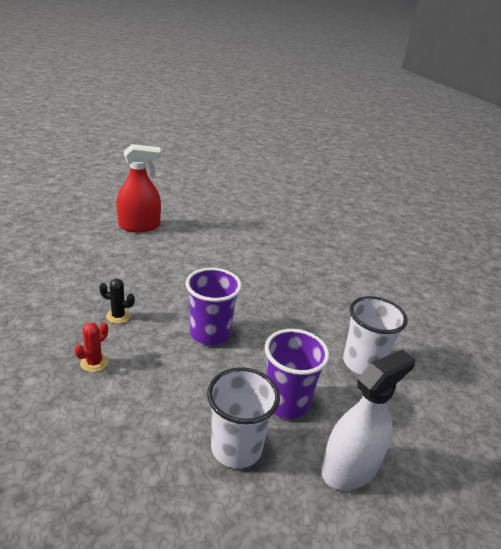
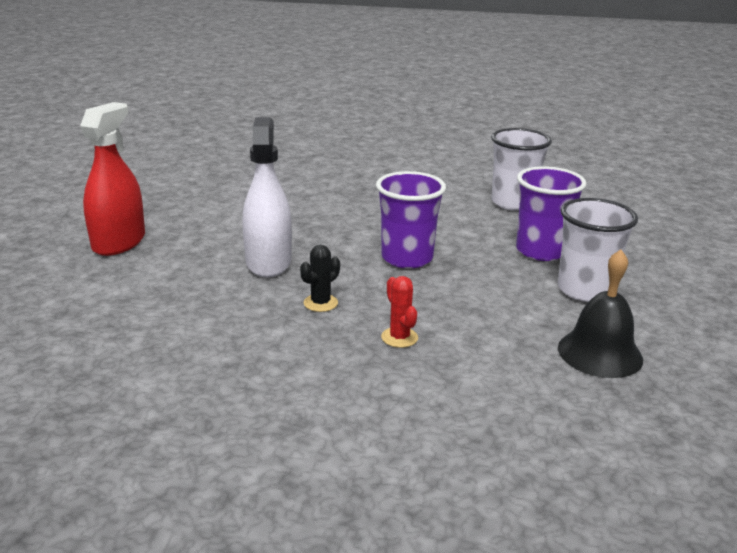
camera: 55 degrees left, 5 degrees down
white spray bottle [321,349,415,490] -> white spray bottle moved to [243,117,292,277]
none -> black bell [558,250,643,378]

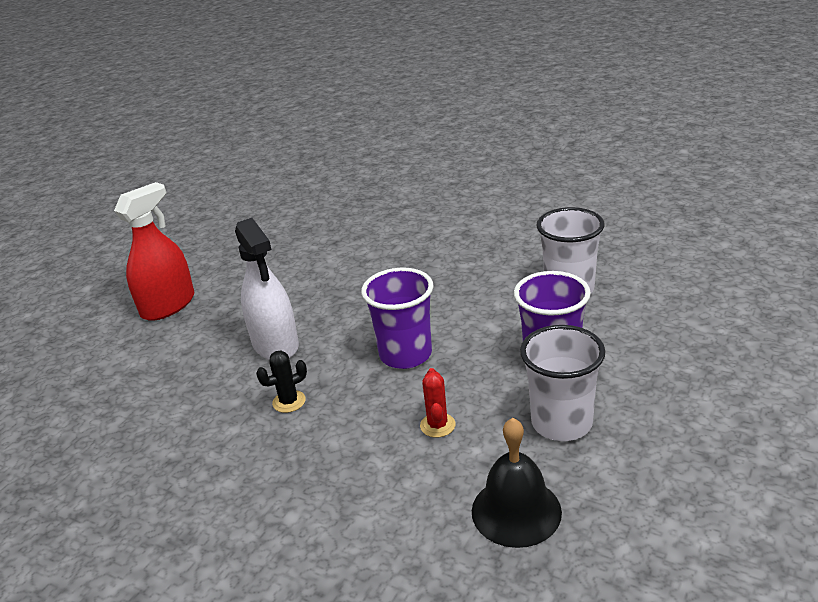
camera: 25 degrees right, 5 degrees up
white spray bottle [243,117,292,277] -> white spray bottle turned 135 degrees clockwise [235,218,299,360]
red cactus [381,276,418,348] -> red cactus moved to [420,368,456,438]

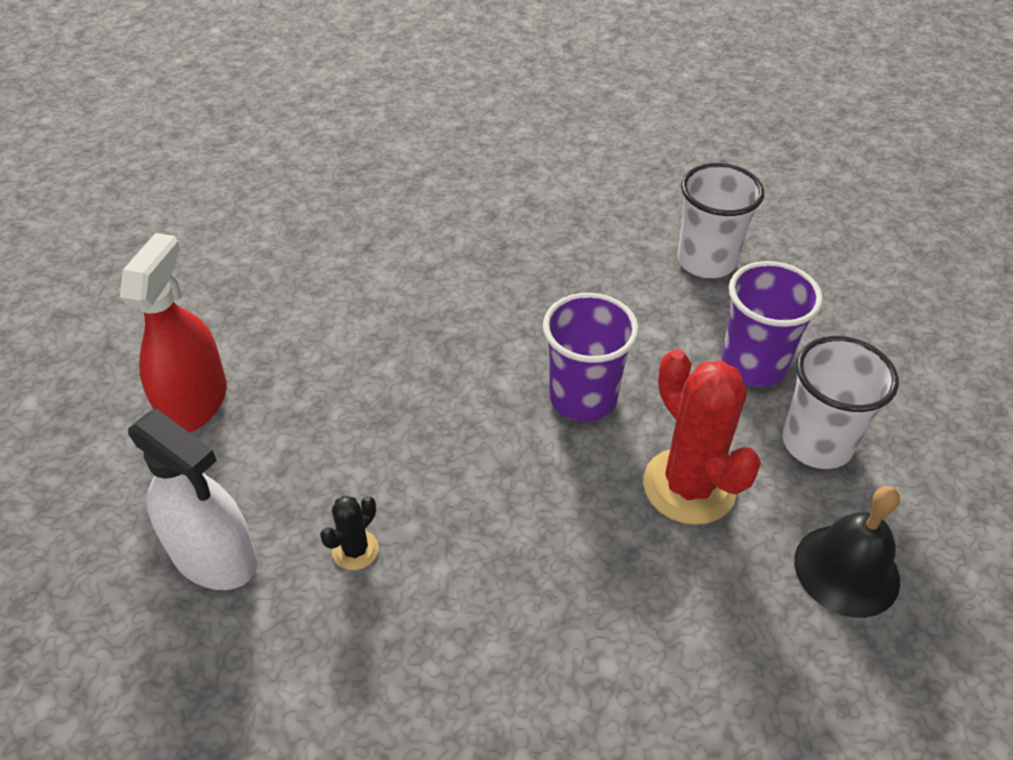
camera: 30 degrees left, 15 degrees up
white spray bottle [235,218,299,360] -> white spray bottle moved to [128,409,257,590]
black cactus [256,350,307,413] -> black cactus moved to [320,496,379,570]
red cactus [420,368,456,438] -> red cactus [643,349,761,525], size x2.12

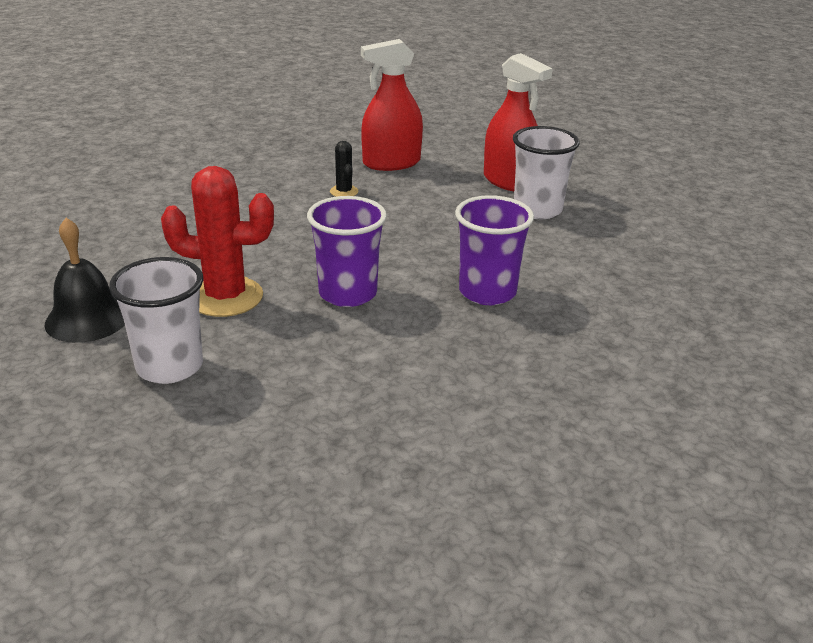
camera: 125 degrees right, 15 degrees down
white spray bottle [128,409,257,590] -> red spray bottle [361,39,423,171]
white cup [677,163,764,278] -> white cup moved to [513,126,580,219]
purple cup [721,261,823,387] -> purple cup moved to [455,195,534,305]

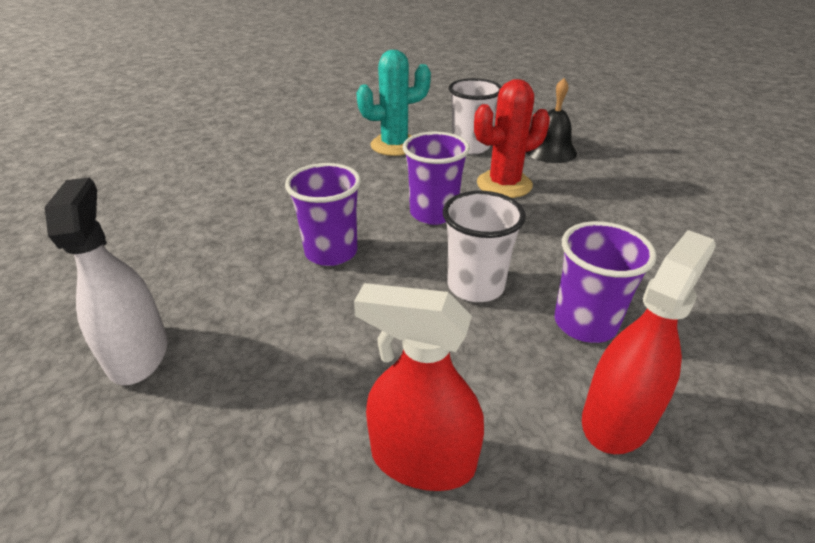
camera: 150 degrees right, 5 degrees up
black cactus [330,141,358,197] -> purple cup [554,221,657,343]
white cup [513,126,580,219] -> white cup moved to [443,191,526,302]
none -> white spray bottle [45,178,167,385]
none -> turquoise cactus [357,50,431,156]

